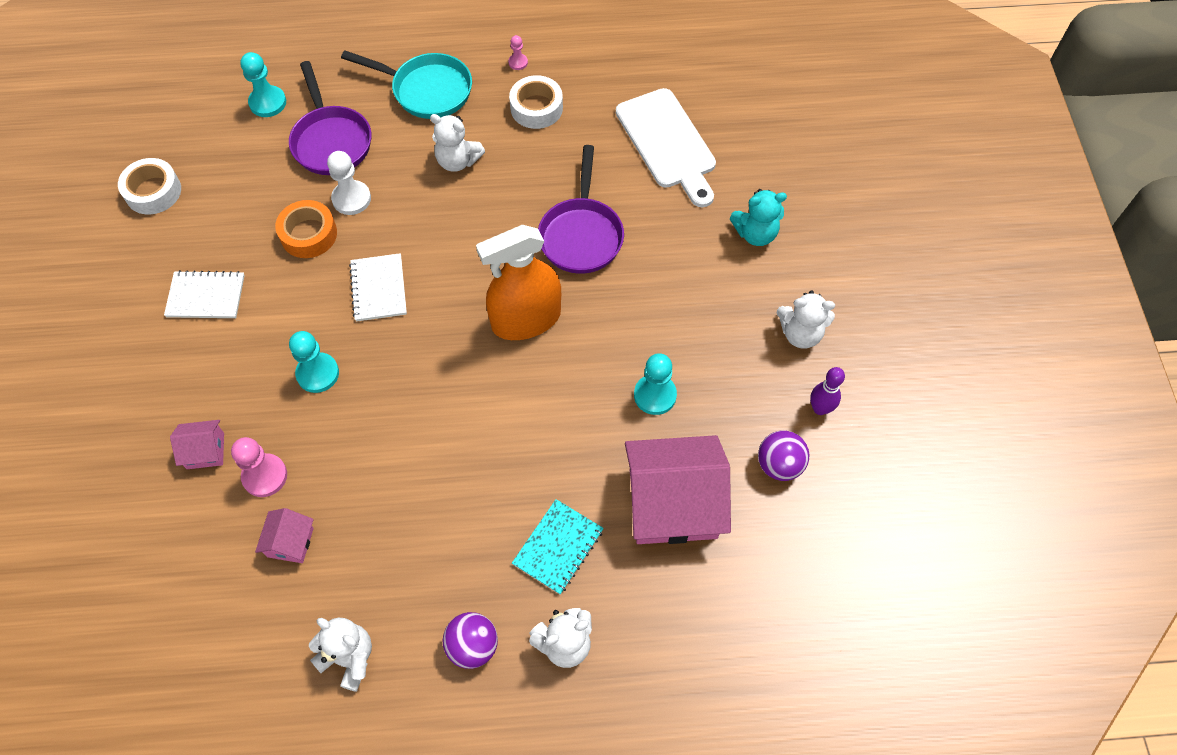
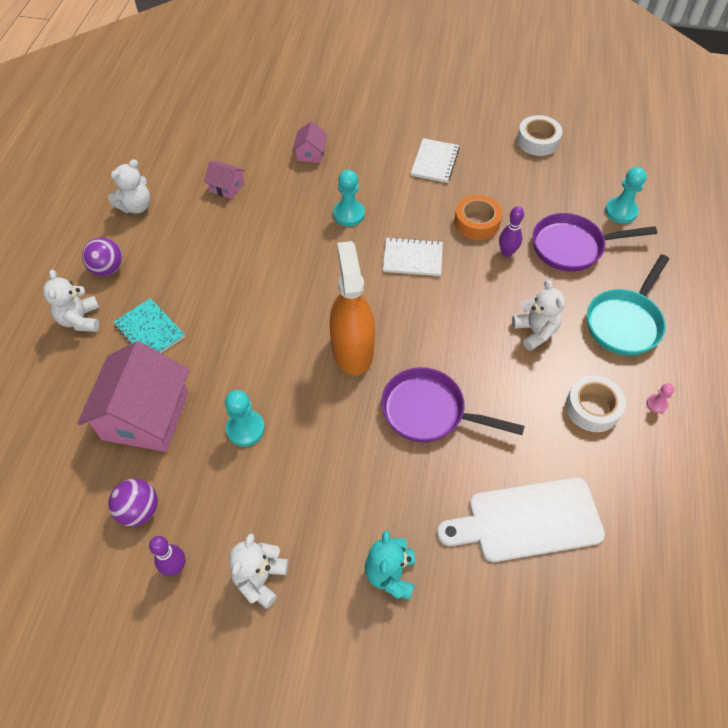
camera: 105 degrees right, 5 degrees down
pink pawn [231,437,287,497] -> none
white pawn [327,151,371,215] -> purple bowling pin [499,206,524,257]
white teddy bear [430,114,485,172] -> white teddy bear turned 120 degrees clockwise [512,280,565,351]

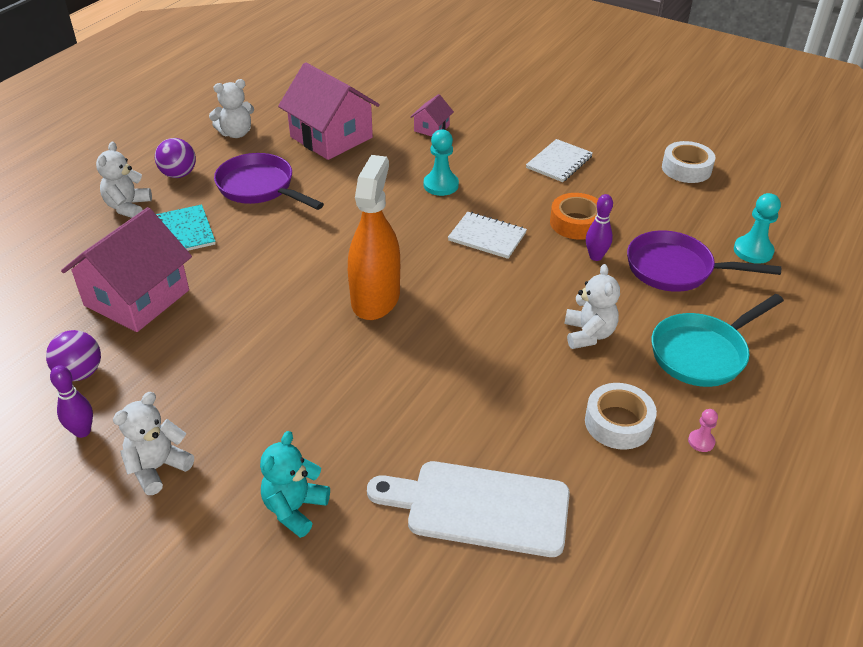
camera: 20 degrees right, 15 degrees down
pink house [204,161,245,199] -> pink house [278,62,380,160], size x2.19
turquoise pawn [225,390,265,447] -> none
purple pan [381,367,525,442] -> purple pan moved to [214,153,324,210]

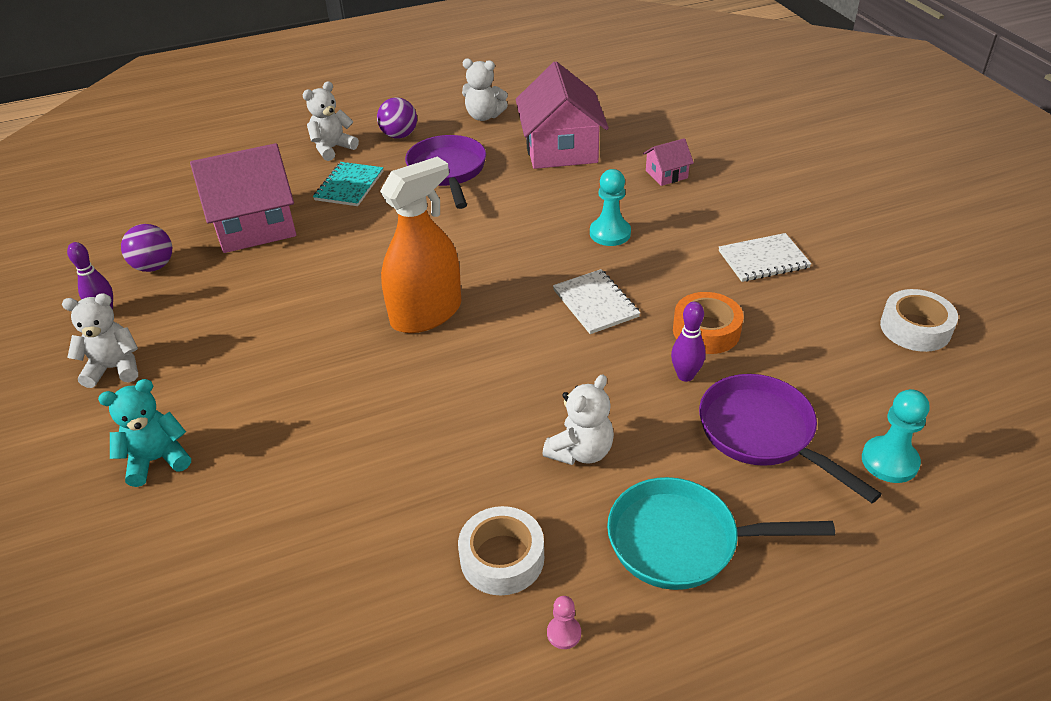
camera: 40 degrees right, 0 degrees up
white cutting board [367,461,570,557] -> none

